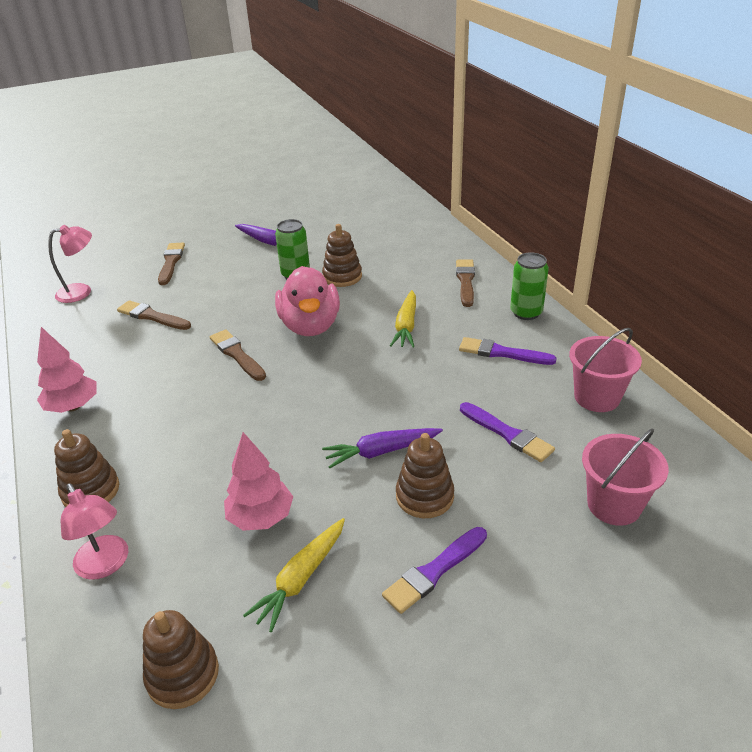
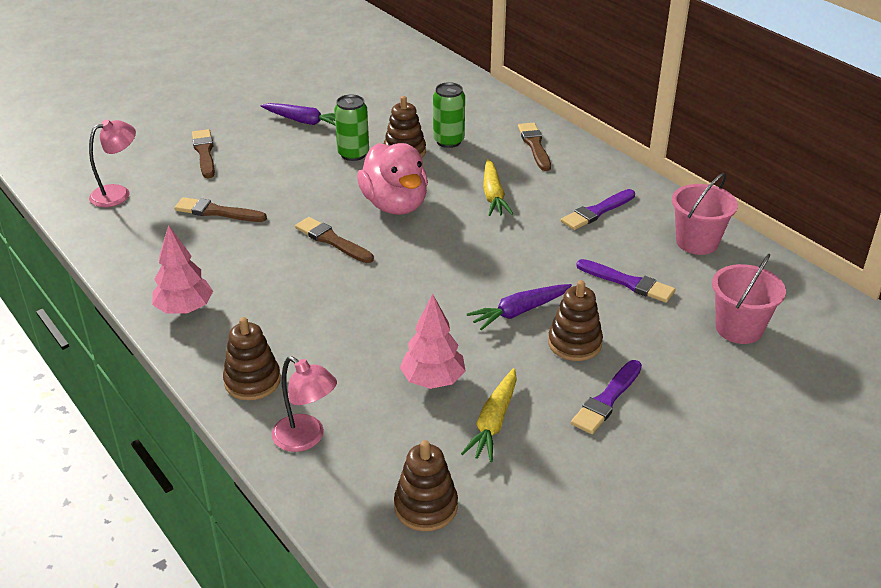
camera: 15 degrees left, 0 degrees up
purple brush [459,337,556,365] -> purple brush turned 45 degrees counterclockwise [561,189,635,230]
green can [510,252,549,320] -> green can moved to [433,82,465,148]

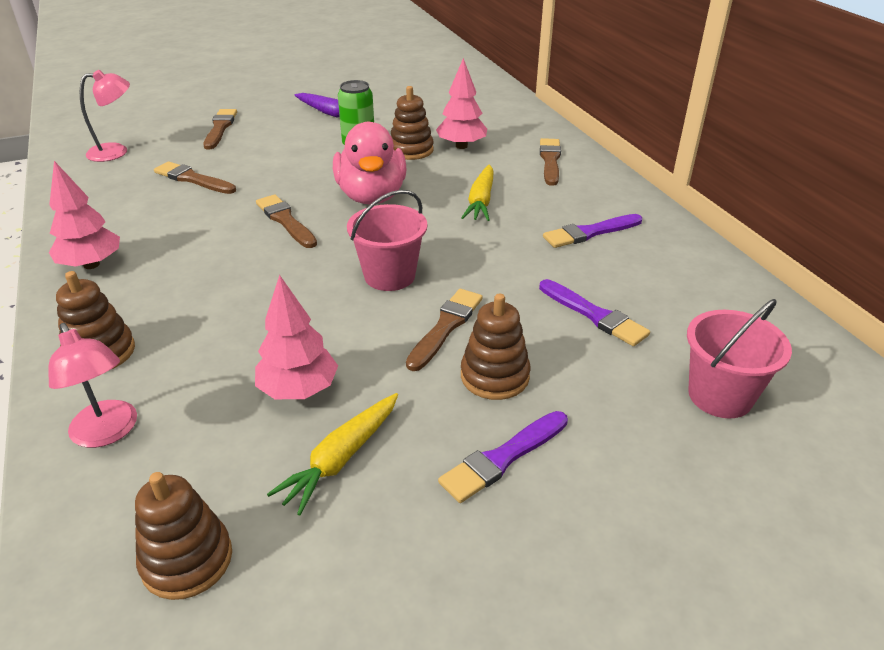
camera: 15 degrees right, 0 degrees up
green can [433,82,465,148] -> pink tree [436,58,487,149]
purple carrot [467,284,572,330] -> brown brush [406,289,483,371]
pink bucket [672,173,738,255] -> pink bucket moved to [347,190,427,291]

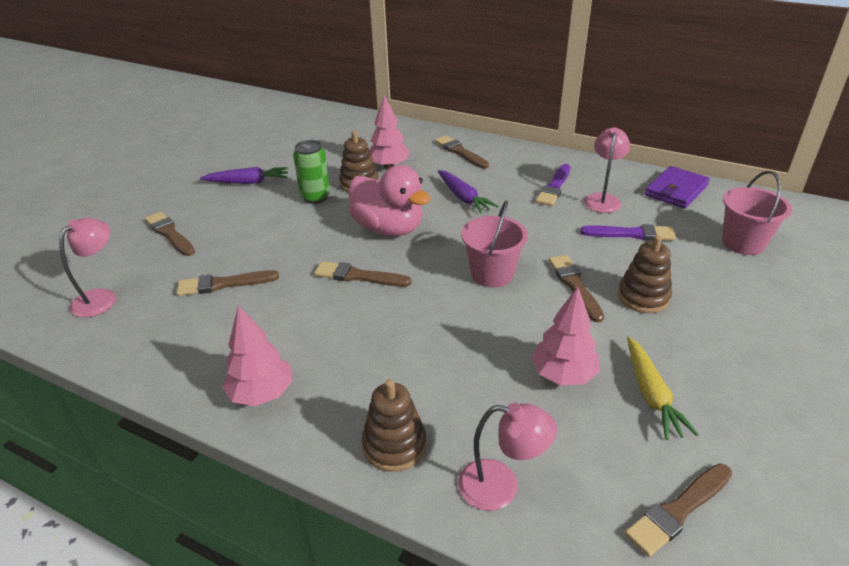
camera: 40 degrees left, 0 degrees up
brown stacking toy [135,472,232,600] -> brown brush [625,463,732,557]
purple brush [438,411,568,503] -> none
yellow carrot [461,165,494,221] -> purple carrot [438,170,499,214]
none -> pink lamp [584,127,630,213]
none -> purple wallet [645,166,710,208]

